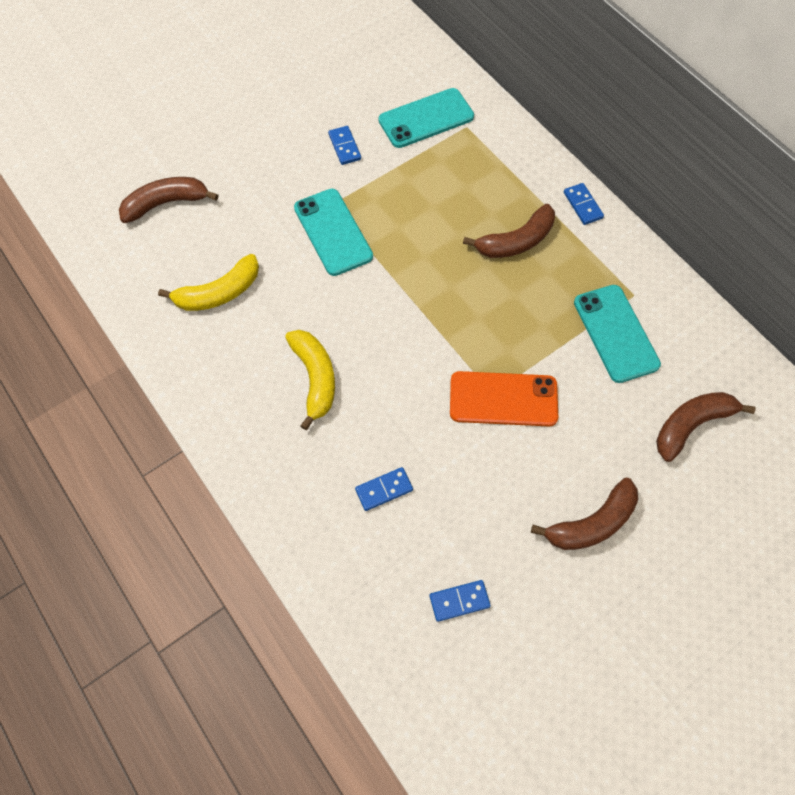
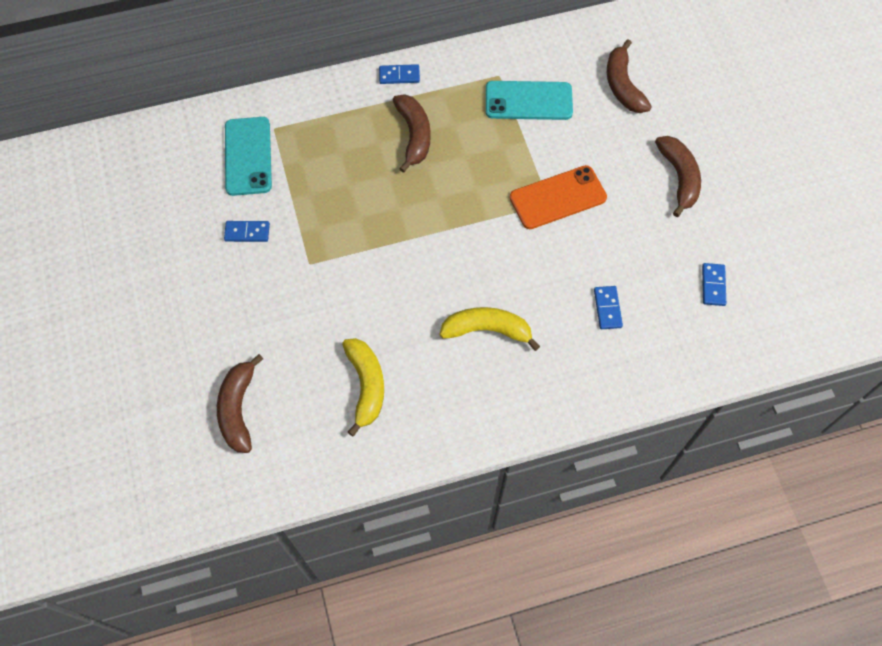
camera: 70 degrees left, 0 degrees up
turquoise phone [294,189,373,276] -> none
orange phone [450,371,558,426] -> orange phone turned 45 degrees clockwise [510,165,607,229]

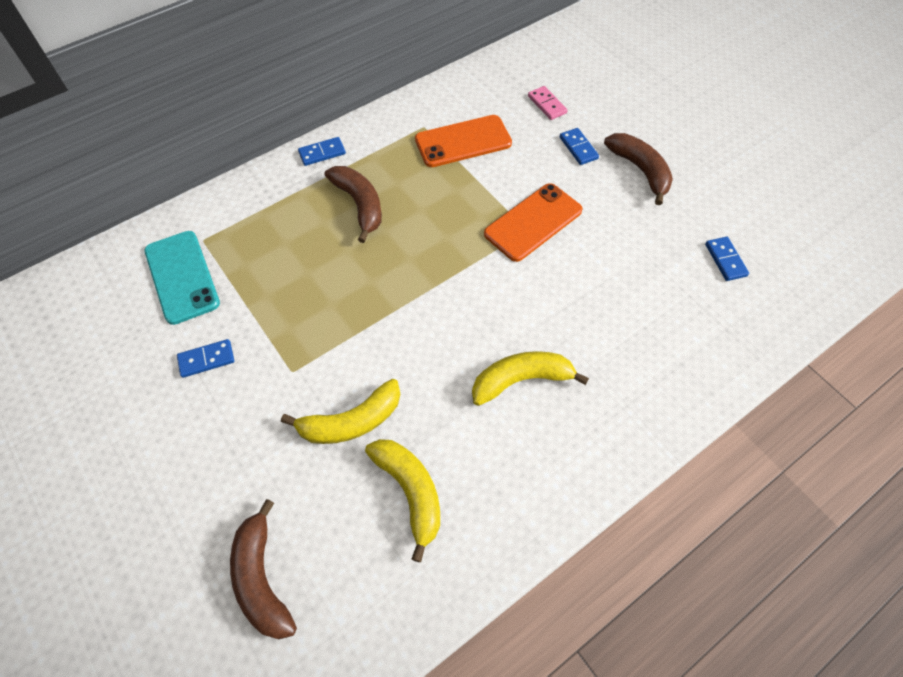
camera: 20 degrees left, 5 degrees down
turquoise phone [486,81,573,120] -> orange phone [415,115,512,167]
blue domino [594,286,623,329] -> blue domino moved to [560,128,599,165]
brown banana [607,39,652,113] -> pink domino [528,86,568,120]
none -> yellow banana [281,379,401,444]

